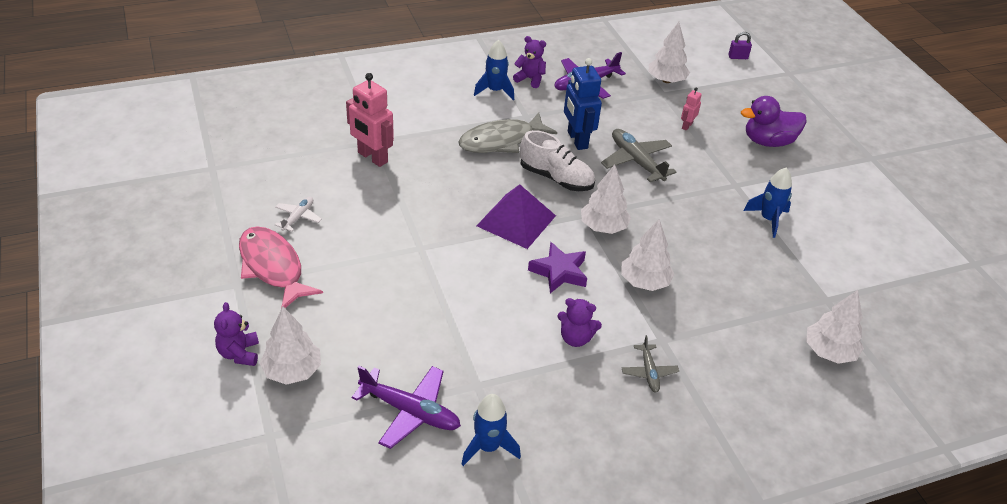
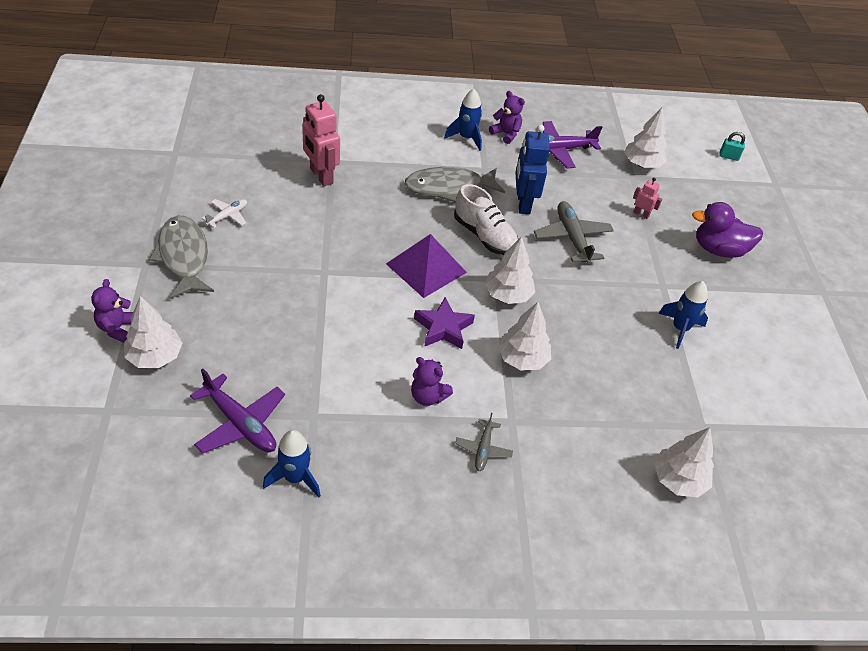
camera: 15 degrees right, 5 degrees up
pink fish [239,226,323,309] -> grey fish [149,216,214,299]
pink robot [681,87,702,131] -> pink robot turned 75 degrees clockwise [633,178,662,219]
purple padlock [728,32,752,59] -> turquoise padlock [719,132,745,161]

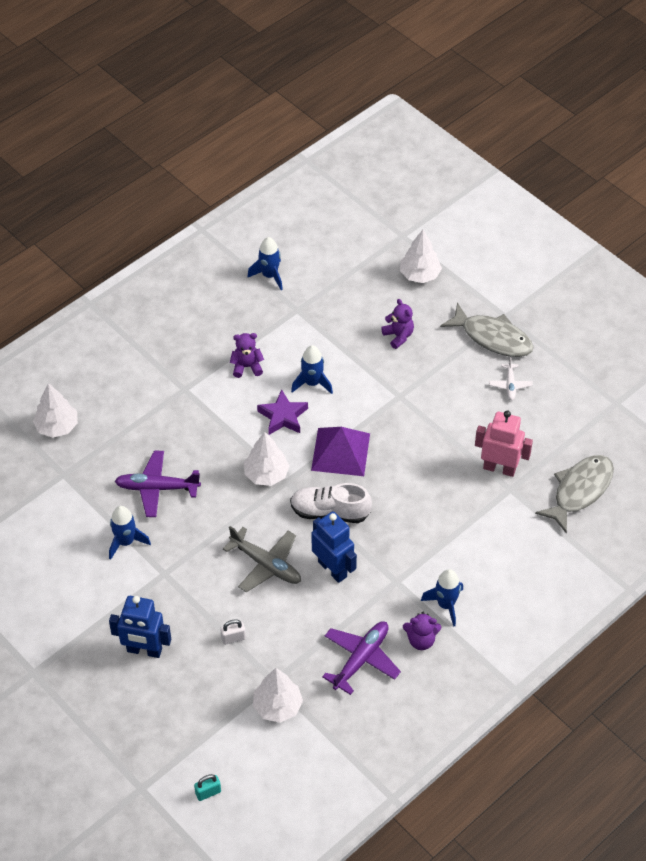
camera: 145 degrees right, 5 degrees up
purple teddy bear [91,279,133,343] -> purple teddy bear moved to [381,299,414,349]
purple plane [190,369,285,454] -> purple plane moved to [115,450,201,517]
grey fish [404,167,505,202] -> grey fish moved to [535,455,614,534]
grey plane [455,413,513,471] -> none
white tree [498,302,551,371] -> none
pink robot [633,178,662,219] -> white padlock [220,619,246,645]
purple duck [692,202,763,258] -> blue robot [109,596,171,658]
none -> blue rocket [291,345,333,394]

